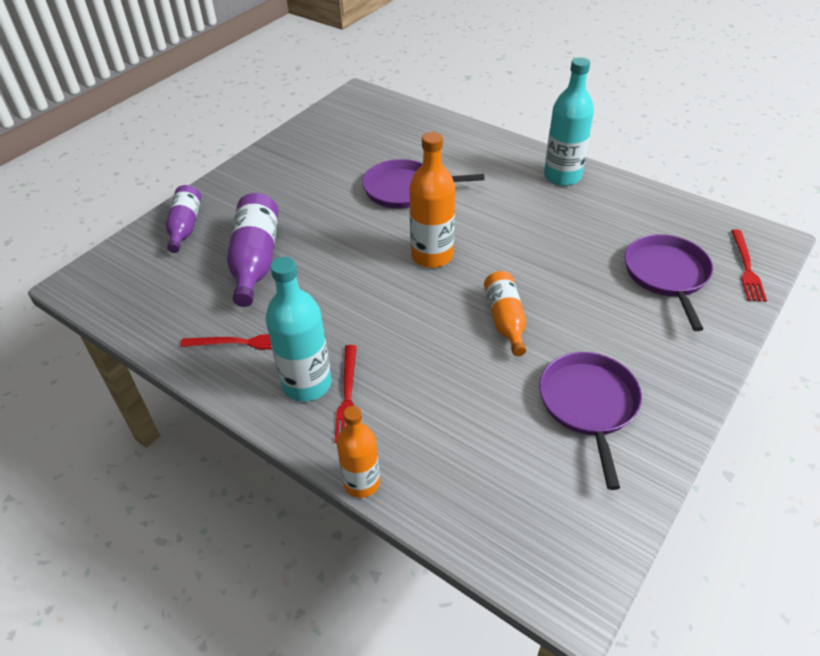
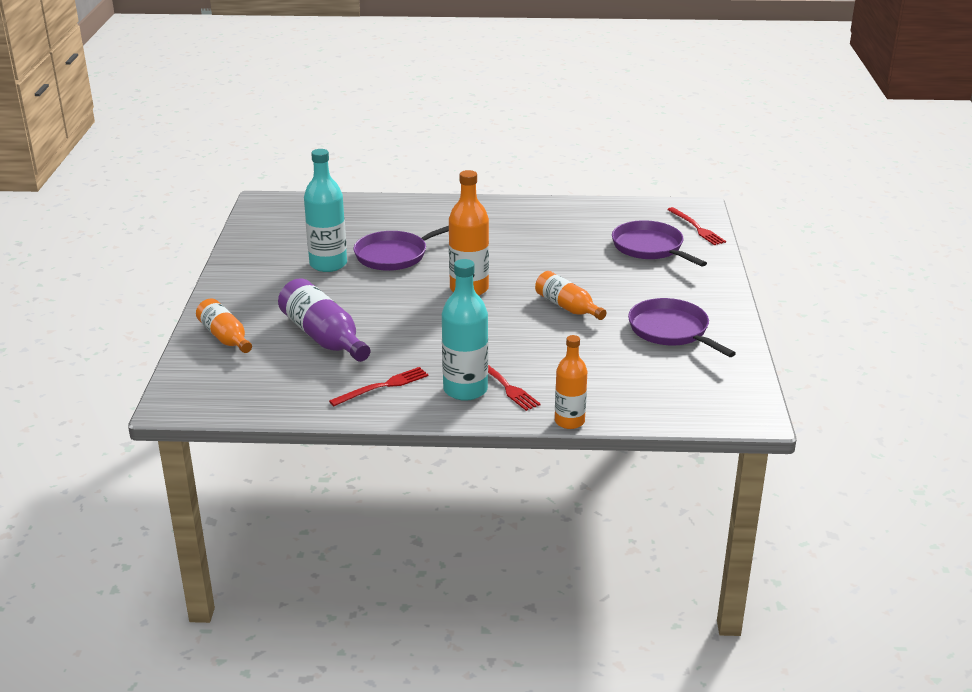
camera: 35 degrees left, 15 degrees down
purple bottle [165,185,201,253] -> orange bottle [196,298,252,353]
turquoise bottle [544,57,594,186] -> turquoise bottle moved to [304,149,347,272]

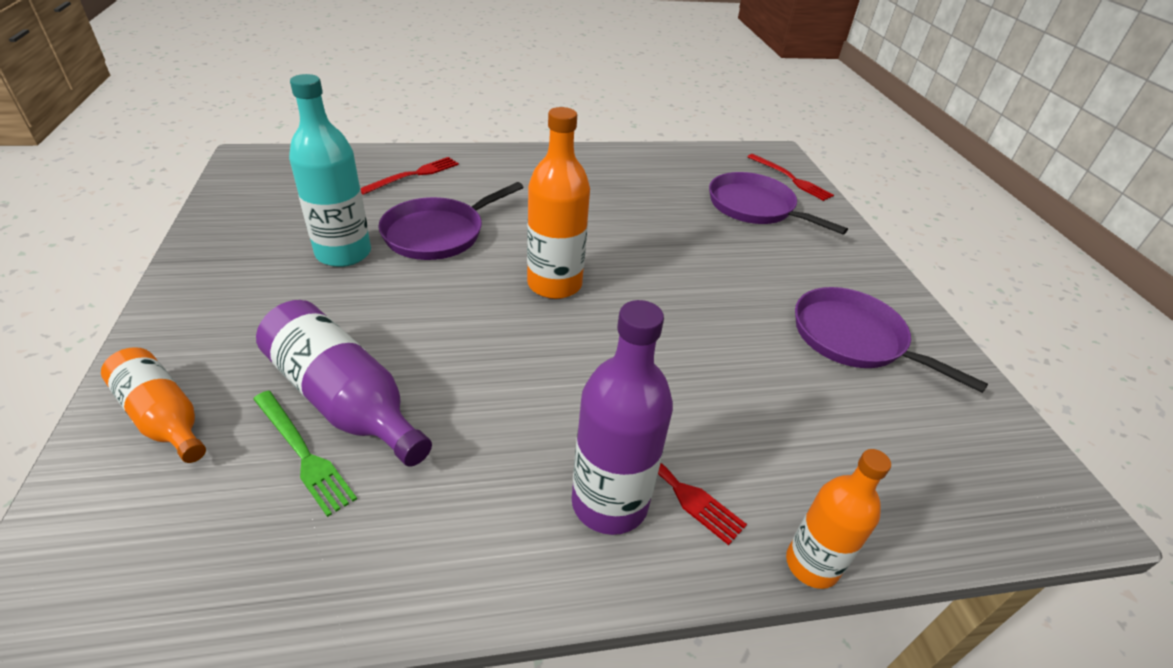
camera: 15 degrees left, 10 degrees up
red fork [329,367,429,406] -> red fork moved to [361,157,459,195]
turquoise bottle [442,259,488,401] -> purple bottle [572,300,673,535]
orange bottle [535,271,607,320] -> none
none -> green fork [253,391,357,517]

